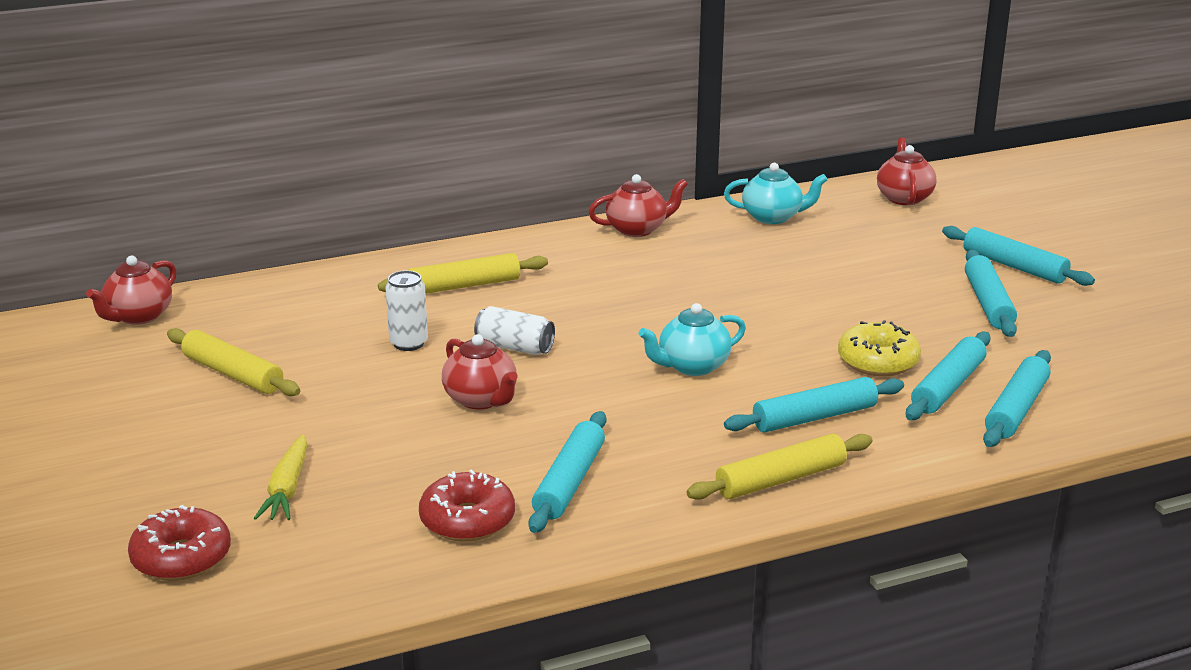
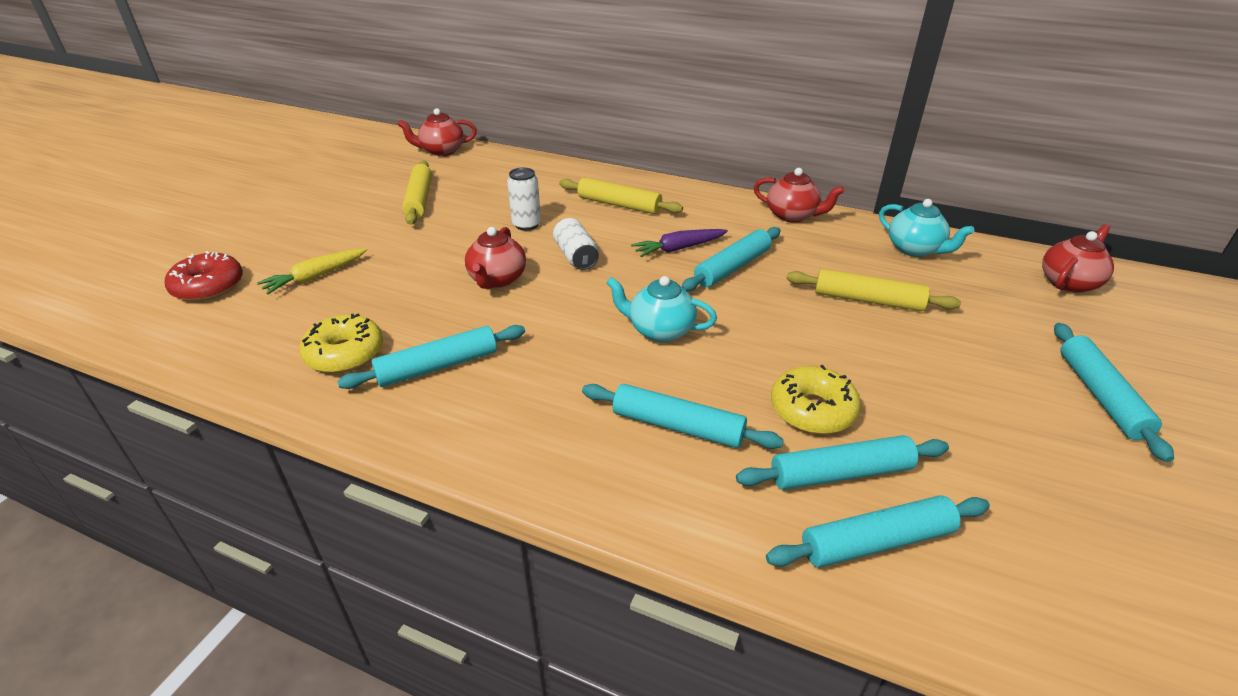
camera: 45 degrees right, 10 degrees up
red donut [419,469,515,542] -> yellow donut [299,313,383,373]
yellow rolling pin [686,434,873,500] -> yellow rolling pin moved to [786,269,961,311]
turquoise rolling pin [965,250,1017,337] -> turquoise rolling pin moved to [681,227,781,292]
none -> purple carrot [631,229,728,257]

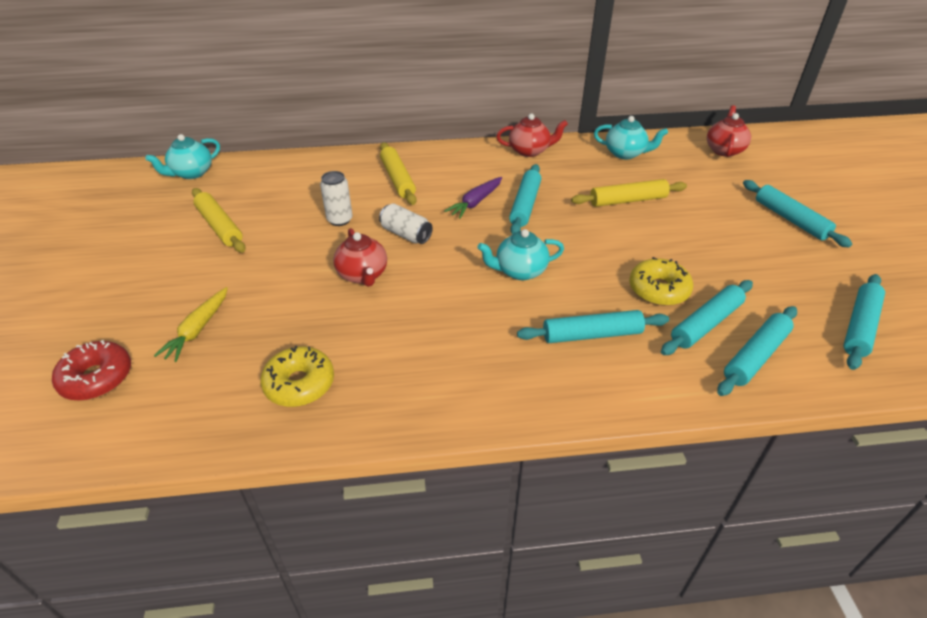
camera: 30 degrees left, 5 degrees up
turquoise rolling pin [337,325,525,389] -> turquoise rolling pin moved to [844,274,885,370]
red teapot [397,108,477,156] -> turquoise teapot [145,134,220,179]
yellow rolling pin [559,177,683,214] -> yellow rolling pin turned 75 degrees clockwise [380,142,417,205]

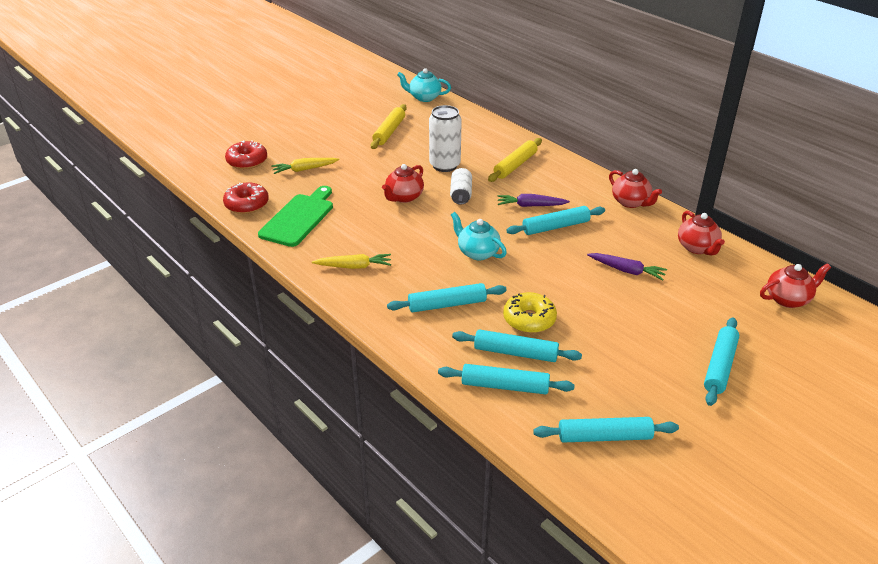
camera: 55 degrees right, 5 degrees down
yellow donut [260,346,334,407] -> green cutting board [258,186,333,247]
white can [320,171,353,226] -> white can [429,105,462,172], size x1.56
turquoise rolling pin [517,310,669,343] -> turquoise rolling pin turned 60 degrees counterclockwise [387,283,507,312]
yellow rolling pin [571,179,687,207] -> purple carrot [587,253,667,280]
turquoise teapot [594,116,668,159] -> red teapot [678,211,725,255]
none -> red donut [223,182,269,214]
none -> yellow carrot [312,254,391,269]

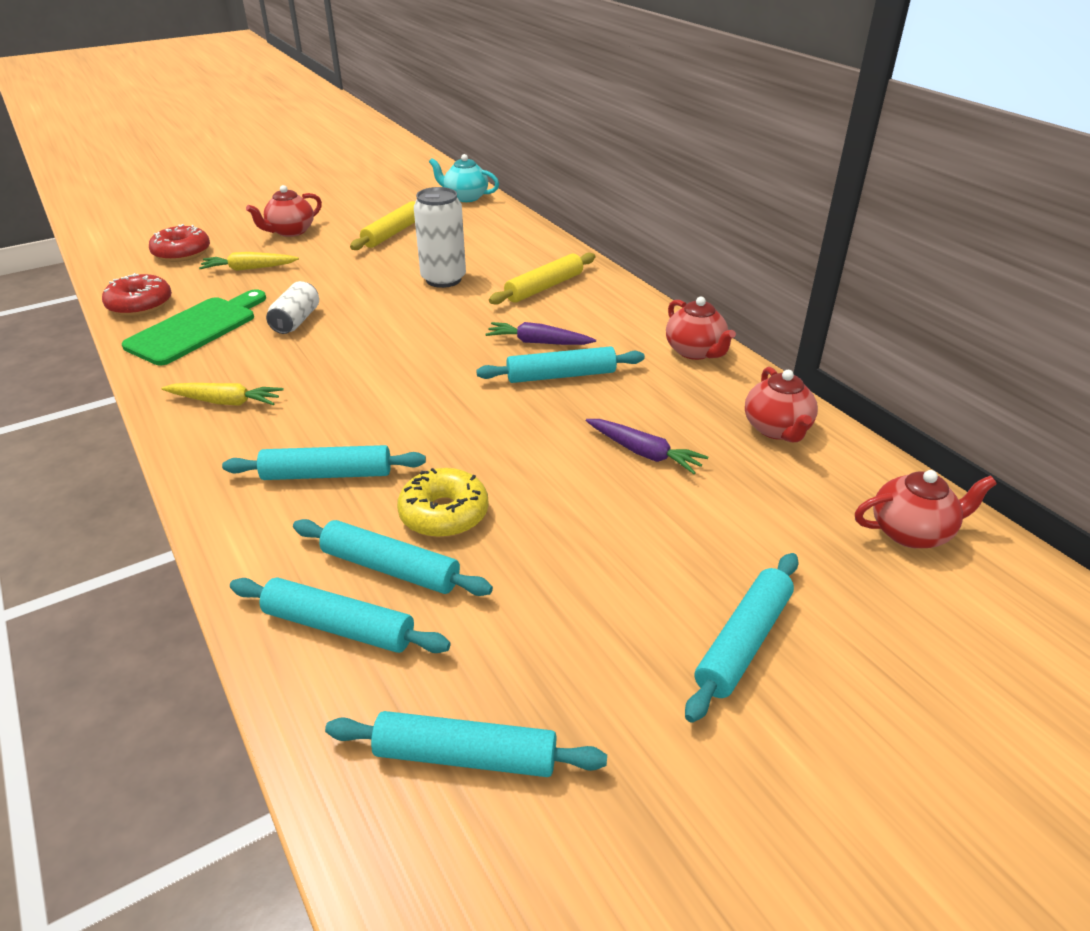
camera: 10 degrees right, 0 degrees up
red teapot [382,164,424,203] -> red teapot moved to [246,185,322,237]
white can [450,168,472,205] -> white can moved to [266,281,319,334]
turquoise teapot [451,212,507,260] -> none

